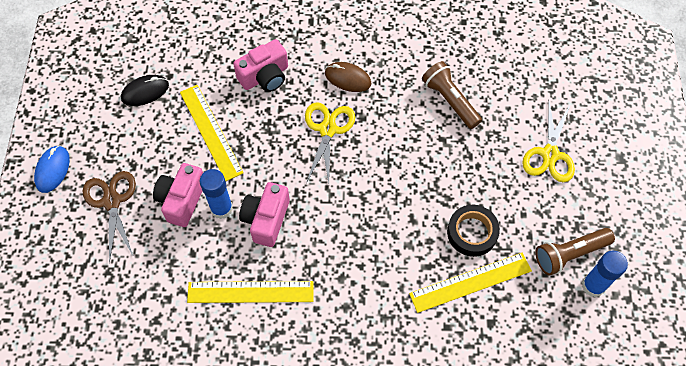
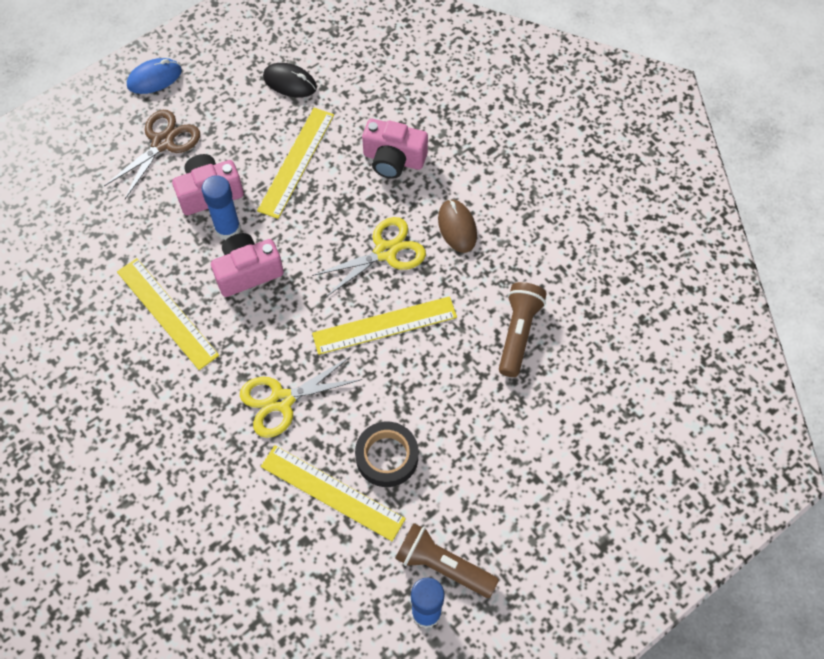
camera: 50 degrees right, 0 degrees up
yellow scissors [522,101,575,182] -> yellow scissors moved to [240,356,362,438]
none -> yellow ruler [312,296,457,355]

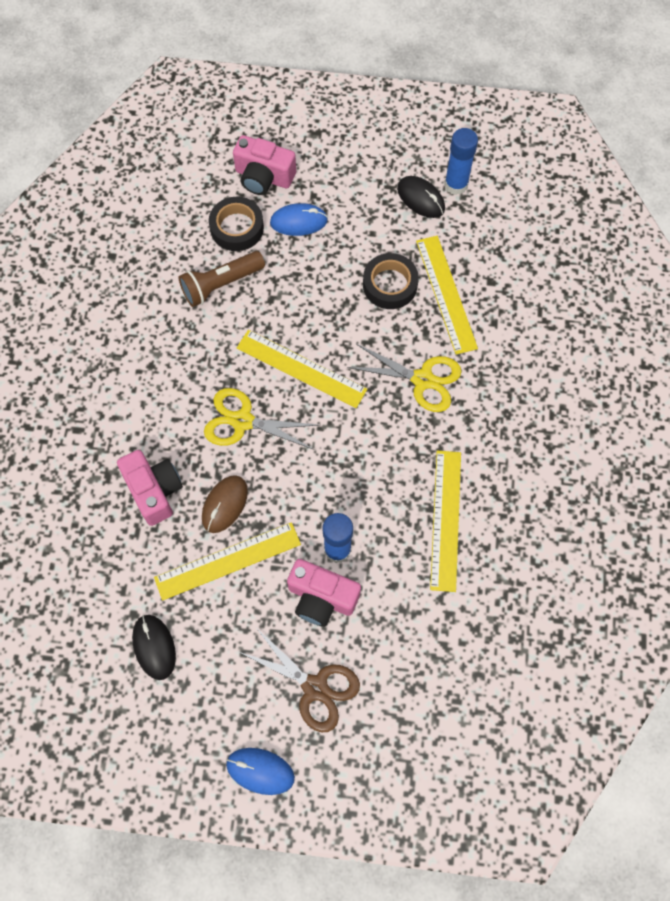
camera: 135 degrees left, 5 degrees up
brown scissors [104,110,200,199] -> brown scissors turned 135 degrees counterclockwise [239,628,360,732]
pink camera [211,233,284,297] -> pink camera moved to [233,135,296,195]
brown flashlight [395,523,499,598] -> black mouse [397,176,445,218]
brown mouse [438,199,477,253] -> brown mouse moved to [202,475,248,533]
none -> black tape [209,197,264,251]
none -> blue mouse [270,203,328,236]

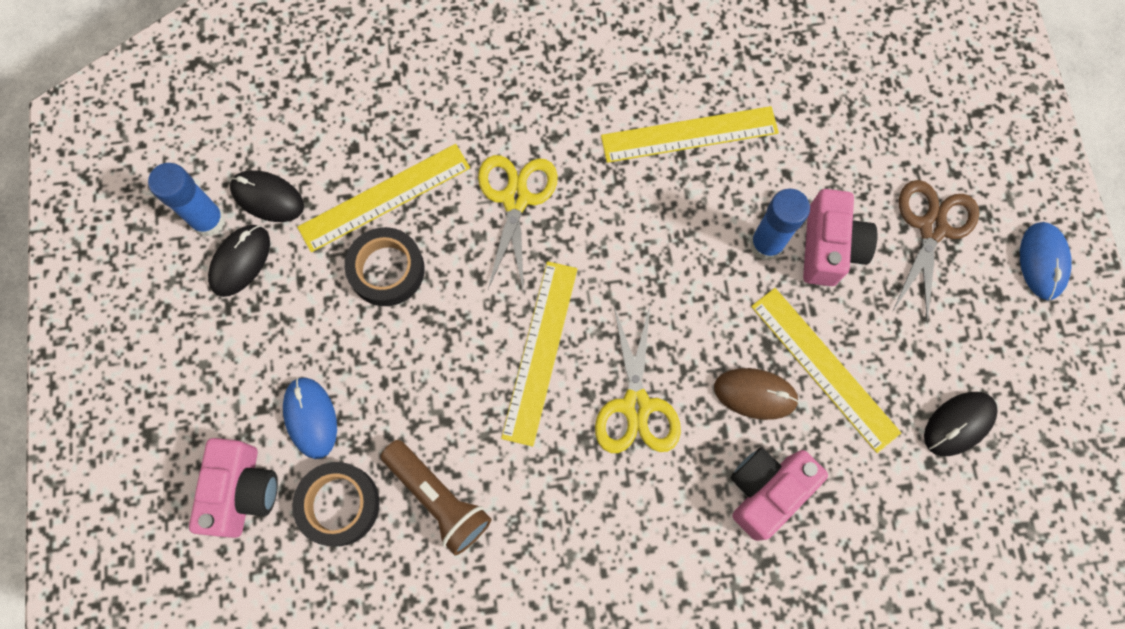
camera: 105 degrees left, 5 degrees up
none -> black mouse [230,170,304,222]

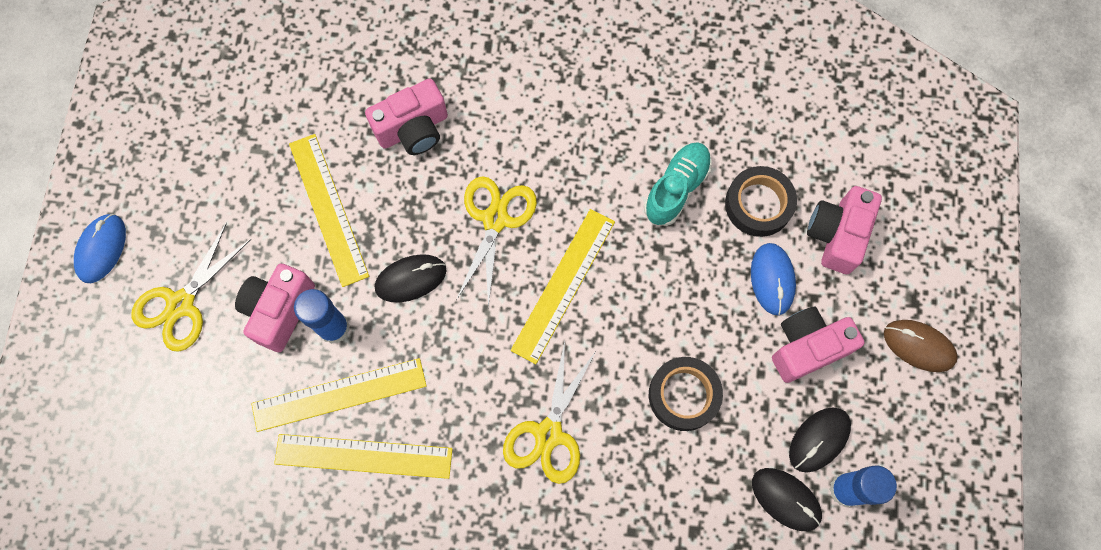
camera: 165 degrees left, 0 degrees up
yellow ruler [297,144,470,252] -> yellow ruler moved to [251,358,427,432]
brown flashlight [381,440,491,556] -> turquoise shoe [644,142,712,226]
brown mouse [714,368,799,420] -> brown mouse moved to [884,320,958,372]
brown scissors [893,180,979,324] -> yellow scissors [131,222,251,352]
black mouse [924,392,998,456] -> black mouse moved to [375,254,446,302]
none -> pink camera [772,306,865,383]

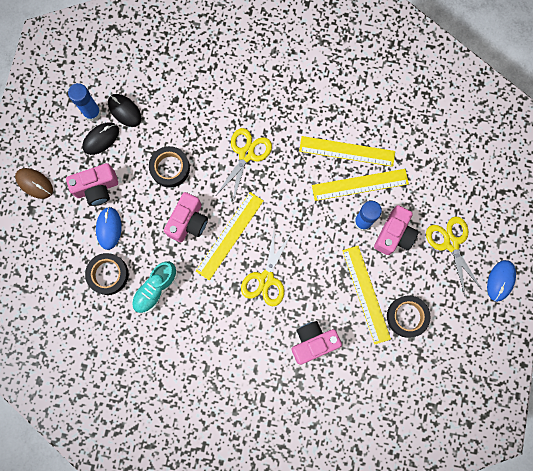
camera: 175 degrees left, 5 degrees up
yellow scissors [131,222,251,352] -> yellow scissors turned 60 degrees counterclockwise [426,216,482,296]
black mouse [375,254,446,302] -> none
pink camera [807,186,882,274] -> pink camera moved to [164,192,208,242]
none -> black tape [387,296,431,338]

